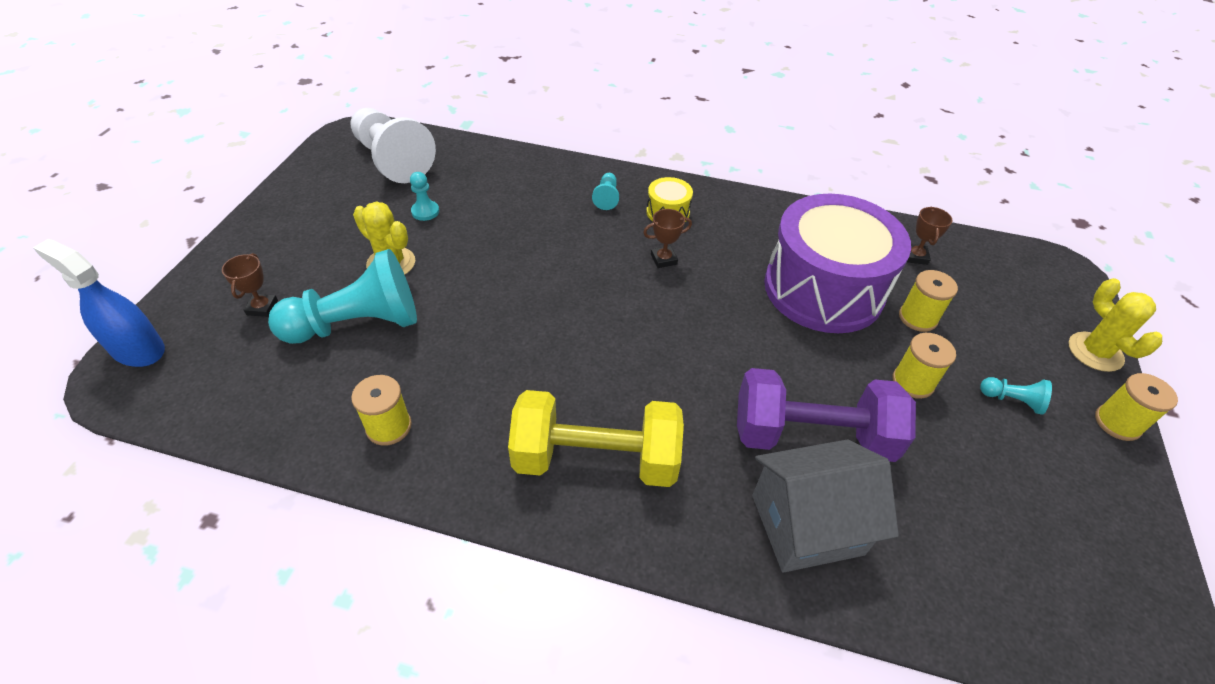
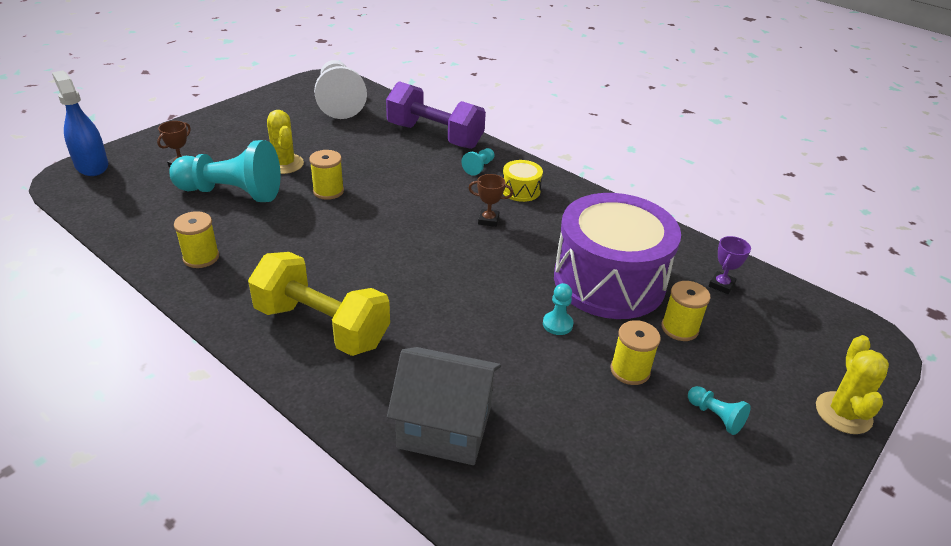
camera: 25 degrees right, 10 degrees down
turquoise pawn [410,172,439,221] -> turquoise pawn moved to [543,283,573,335]
purple dumbbell [737,368,916,462] -> purple dumbbell moved to [386,81,486,149]
brown trophy [907,207,953,265] -> purple trophy [709,236,751,294]
yellow spool [1095,373,1178,441] -> yellow spool moved to [309,150,344,200]

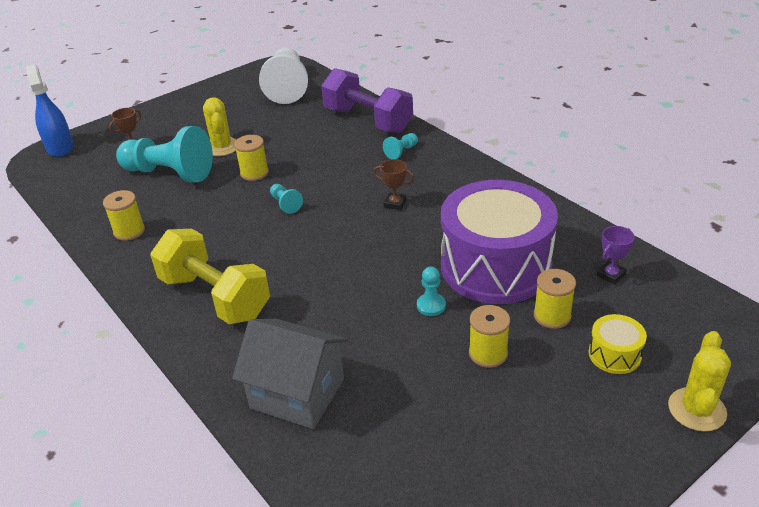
camera: 15 degrees right, 0 degrees up
yellow drum [503,160,543,202] -> yellow drum moved to [589,314,647,374]
turquoise pawn [688,386,751,435] -> turquoise pawn moved to [270,184,303,214]

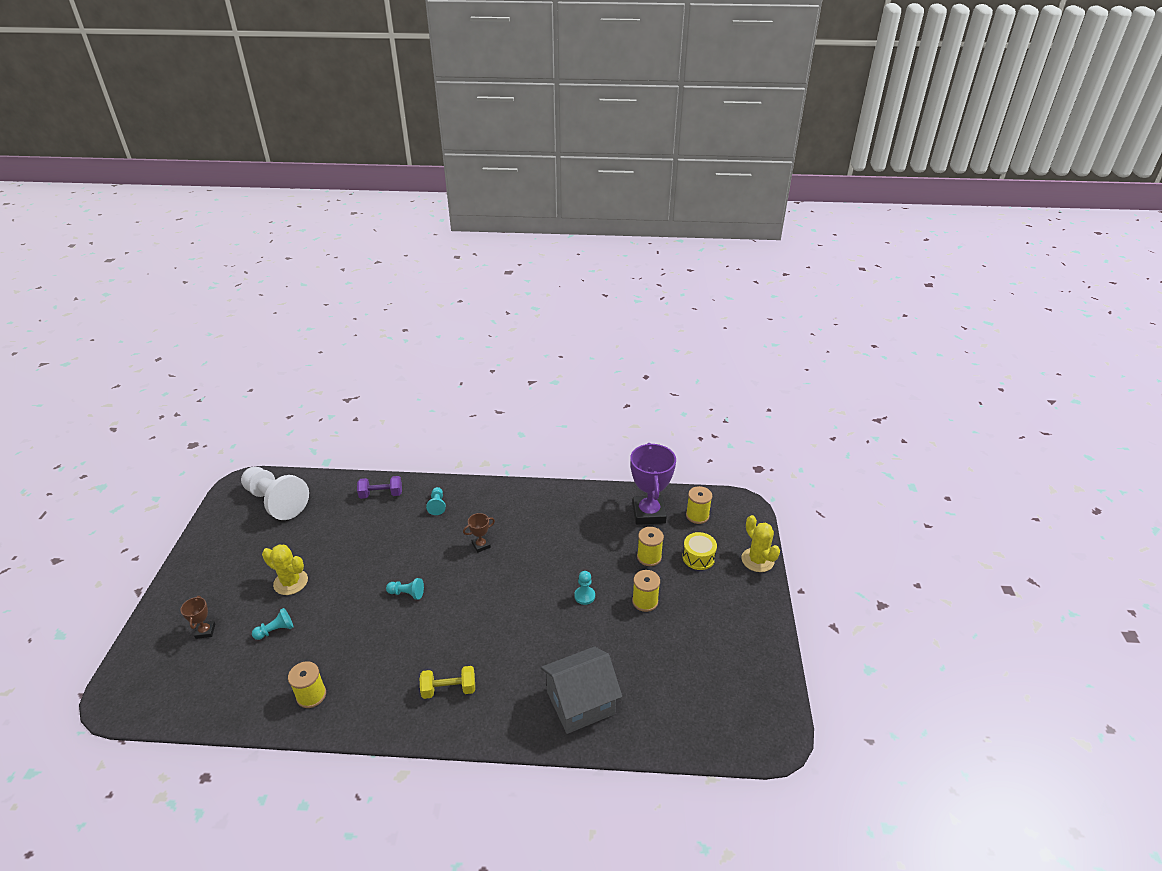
camera: 50 degrees left, 0 degrees up
blue spray bottle [26,65,73,157] -> none
turquoise pawn [116,126,213,182] -> turquoise pawn [252,608,294,640], size x0.42
yellow dumbbell [150,229,270,324] -> yellow dumbbell [420,666,475,699], size x0.53
yellow spool [234,135,269,181] -> yellow spool moved to [686,486,712,524]
purple dumbbell [321,68,413,133] -> purple dumbbell [357,476,402,499], size x0.53
purple drum [441,180,558,304] -> none
purple trophy [597,226,635,285] -> purple trophy [630,443,676,525], size x2.17

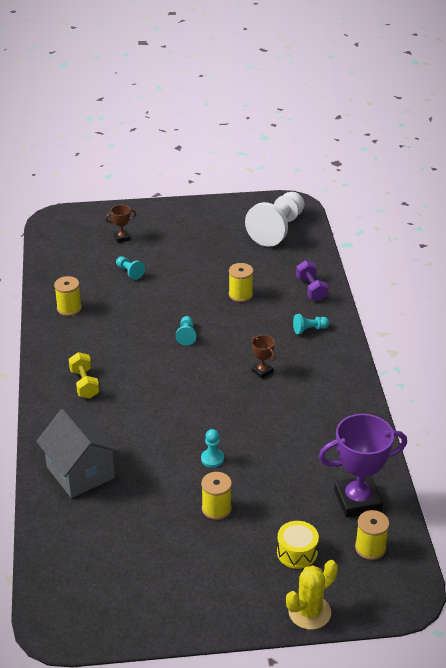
camera: 80 degrees right, 0 degrees up
yellow cactus [262,544,308,595] -> none
yellow spool [637,527,664,566] -> yellow spool moved to [229,263,254,302]

